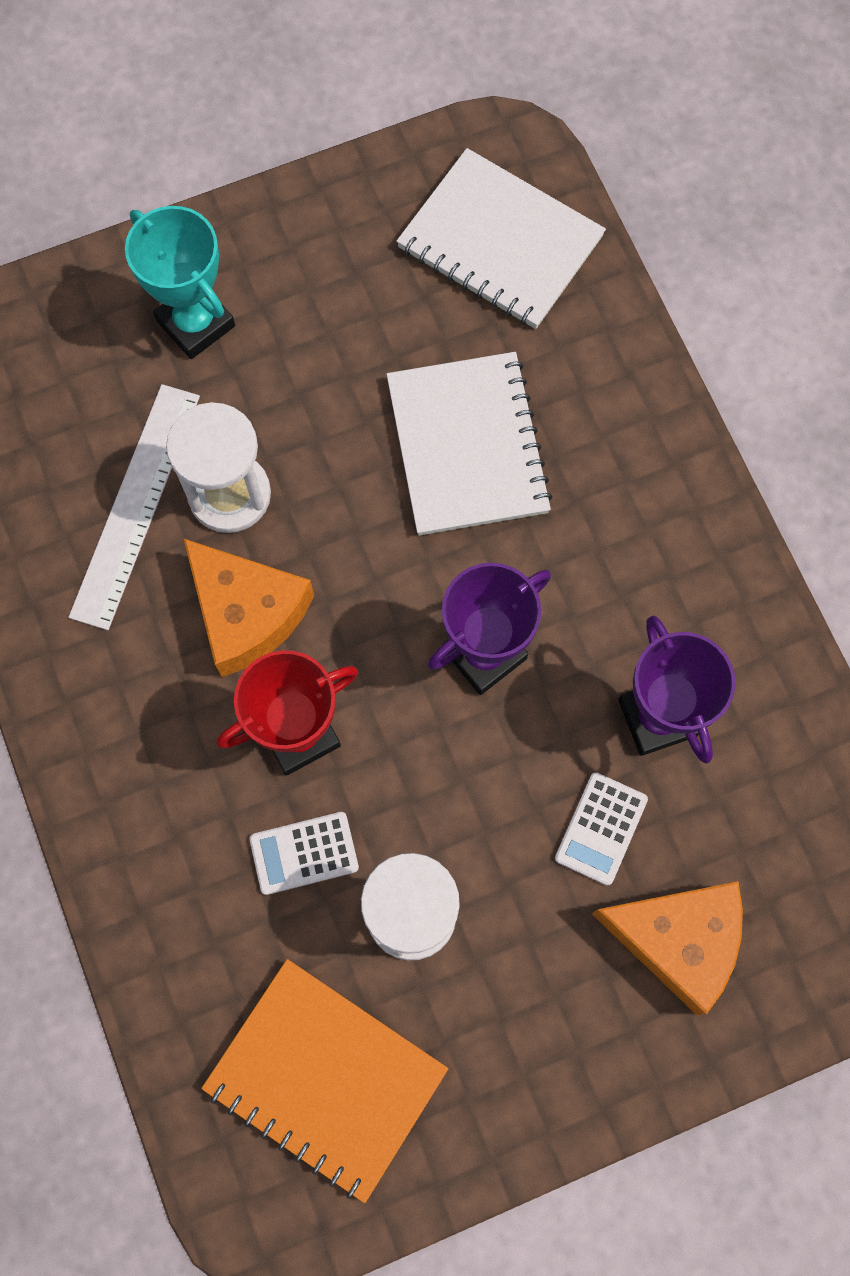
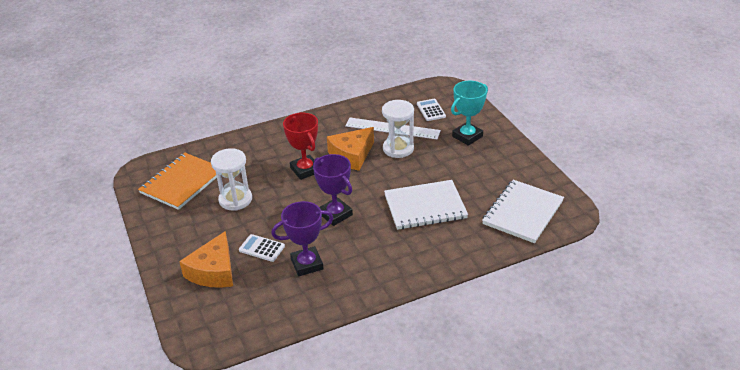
camera: 90 degrees right, 35 degrees down
white calculator [250,812,359,895] -> white calculator moved to [417,99,446,121]

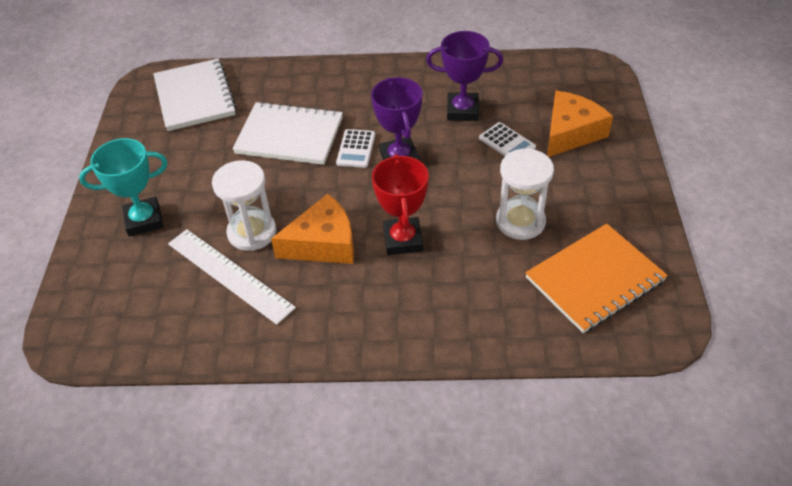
camera: 155 degrees left, 10 degrees up
white calculator [417,99,446,121] -> white calculator moved to [336,129,375,168]
white notebook [482,180,564,243] -> white notebook turned 75 degrees counterclockwise [153,59,237,131]

